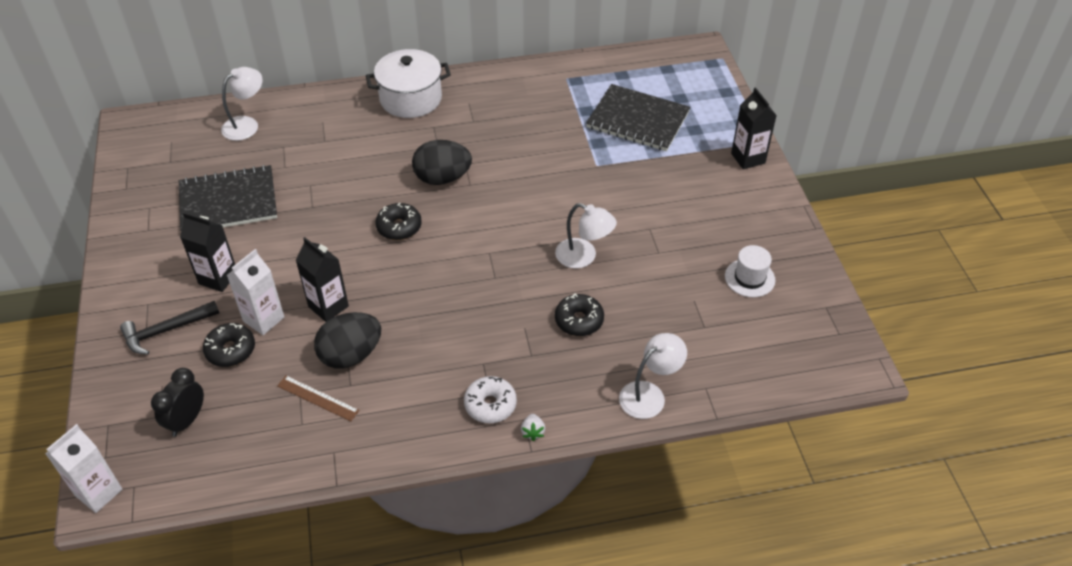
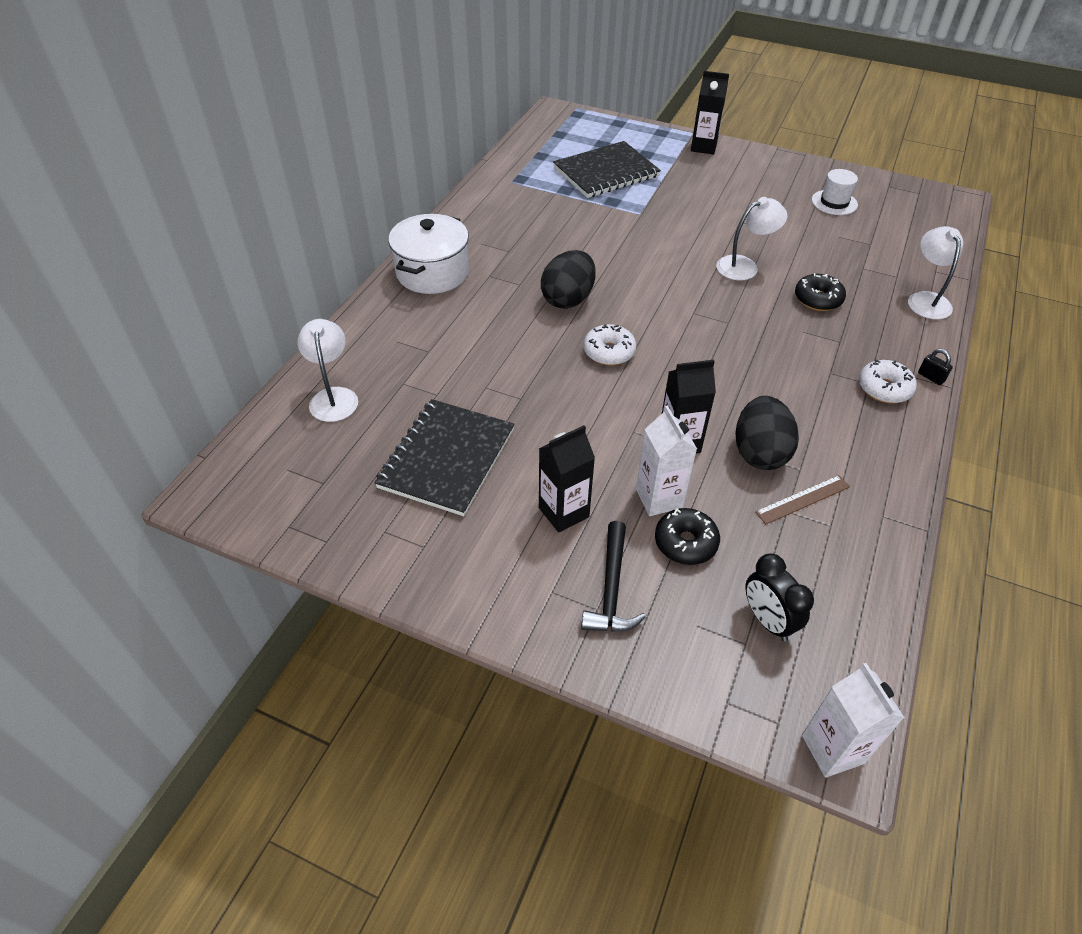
camera: 55 degrees left, 0 degrees up
black donut [375,203,422,240] -> white donut [584,324,636,365]
white strawberry [521,414,545,441] -> black padlock [918,349,953,385]

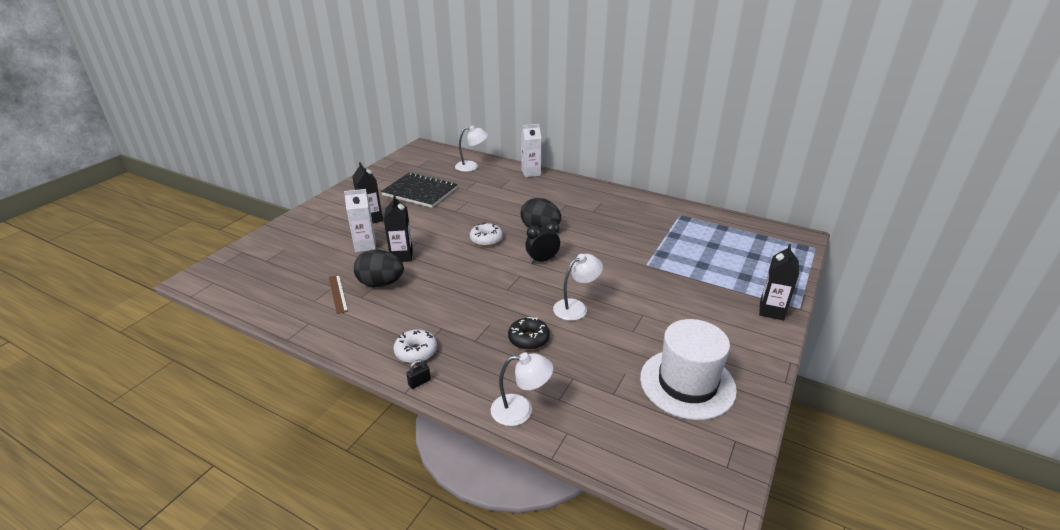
camera: 95 degrees right, 15 degrees down
white pot [388,214,469,294] -> none
black notebook [553,141,661,198] -> none
black hammer [581,521,646,632] -> none
black donut [655,508,720,565] -> none
white lamp [716,197,787,280] -> white lamp turned 105 degrees counterclockwise [553,254,603,321]
black clock [746,553,814,642] -> black clock moved to [525,221,560,264]
white carton [802,663,904,778] -> white carton moved to [521,124,541,177]
white hat [812,169,858,215] -> white hat [640,319,737,420], size x1.97

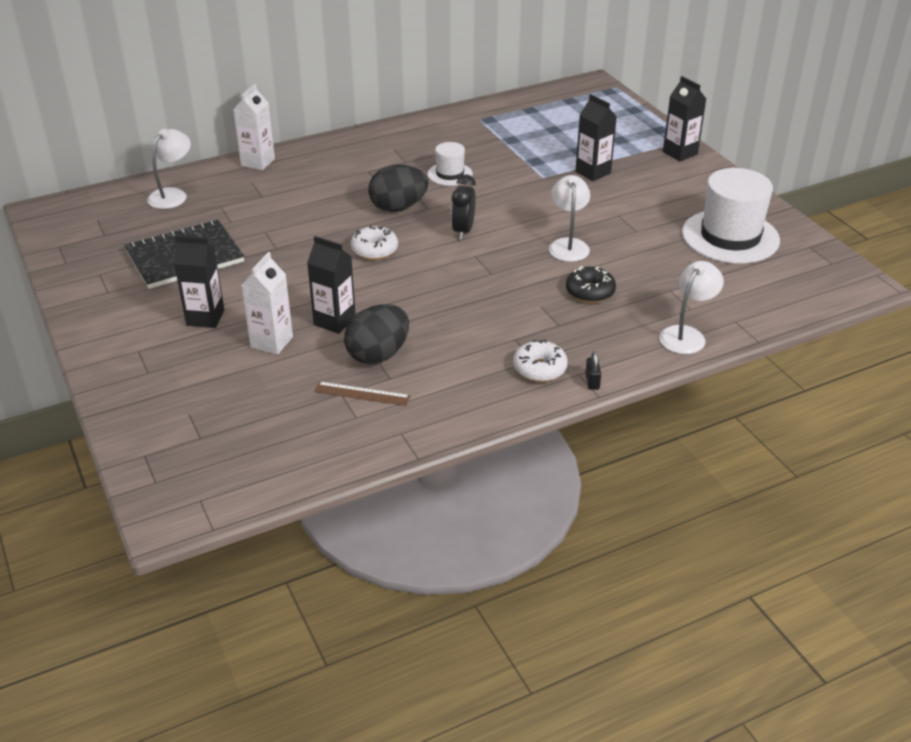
camera: 55 degrees left, 5 degrees up
none -> white hat [428,142,473,186]
none -> black carton [575,94,617,181]

